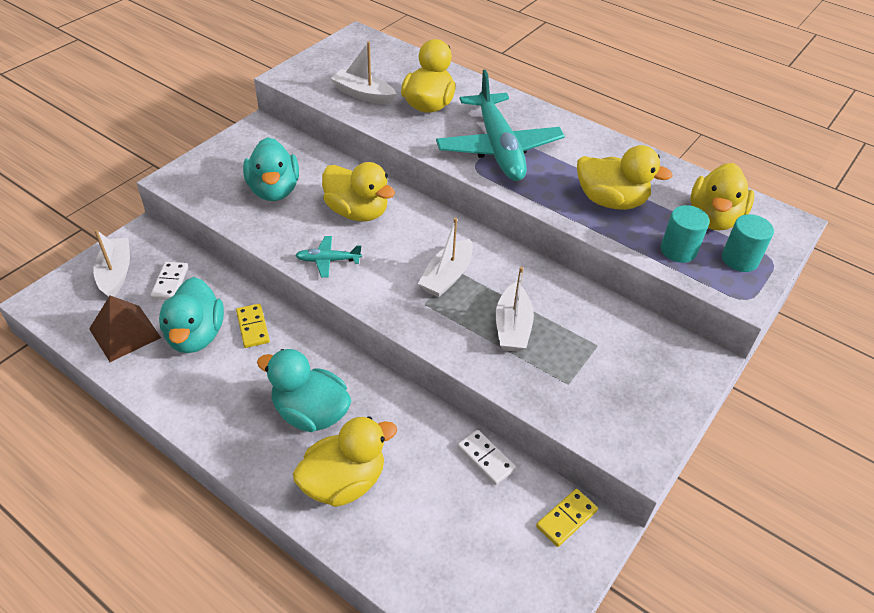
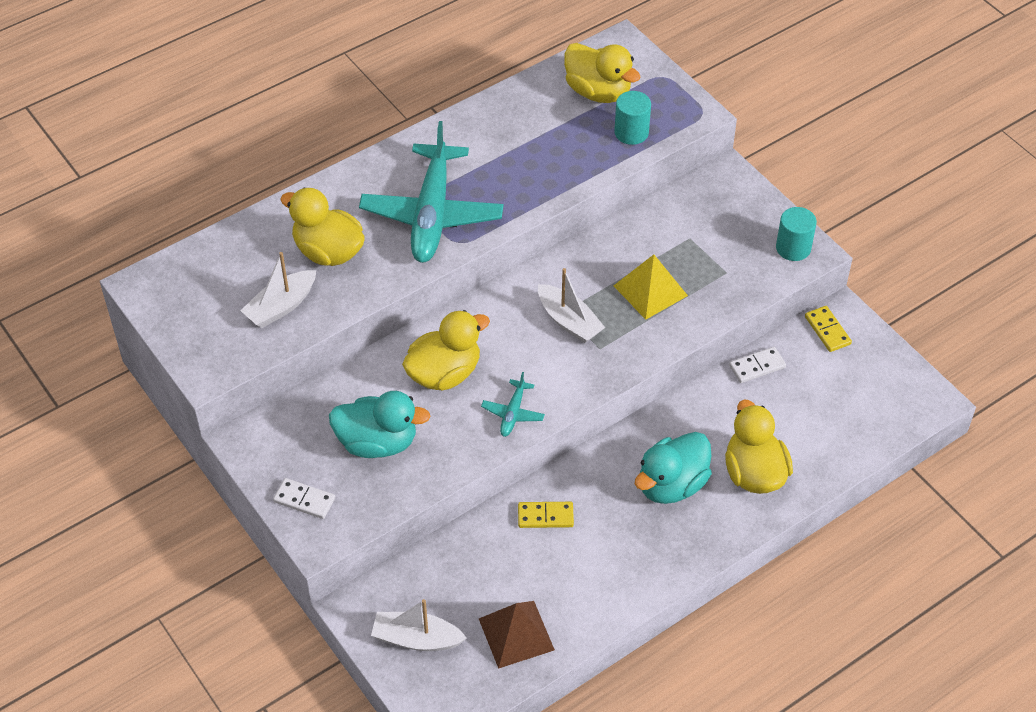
camera: 70 degrees left, 5 degrees up
white domino [150,262,188,300] -> white domino moved to [273,478,335,519]
turquoise duck [159,277,224,353] -> none
turquoise plane [436,70,565,181] -> turquoise plane turned 90 degrees clockwise [359,121,504,263]
white boat [496,267,534,352] -> yellow pyramid [614,255,688,320]
yellow duck [577,145,673,210] -> none
turquoise cylinder [722,214,774,272] -> turquoise cylinder moved to [776,207,817,261]

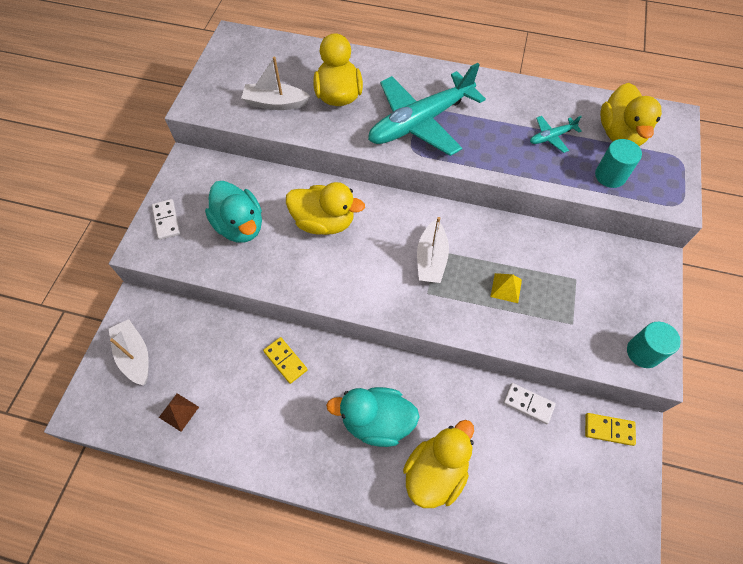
camera: 50 degrees right, 10 degrees up
brown pyramid [479,601,555,669] -> brown pyramid [159,393,199,432], size x0.59
turquoise plane [481,372,545,437] -> turquoise plane moved to [530,116,582,153]
yellow pyramid [614,255,688,320] -> yellow pyramid [490,273,522,303], size x0.59
yellow domino [805,306,852,352] -> yellow domino turned 75 degrees clockwise [585,413,636,446]

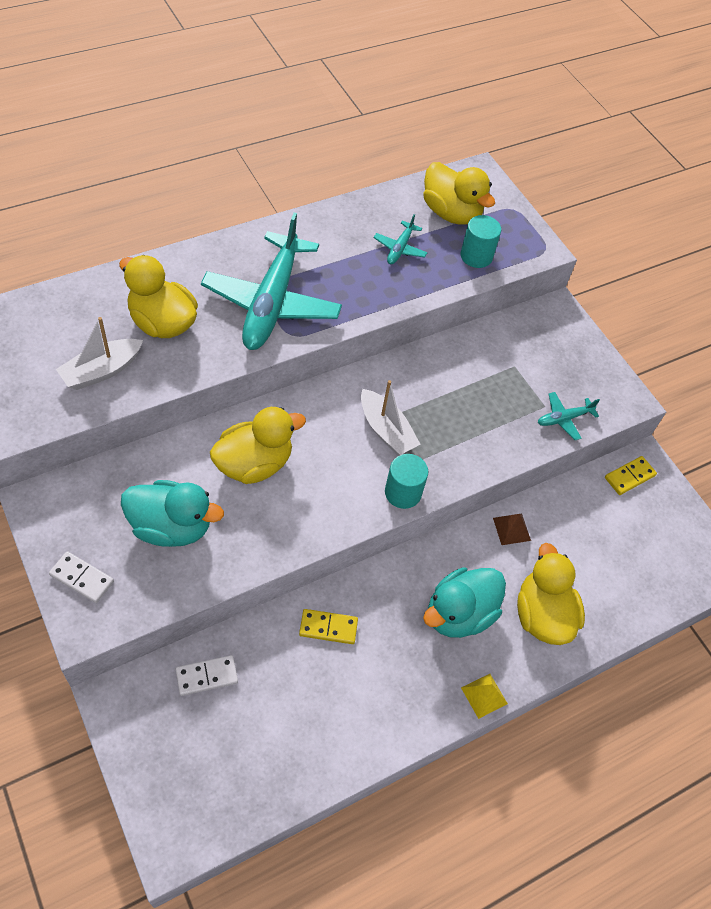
camera: 50 degrees left, 5 degrees down
white boat [109,319,149,385] -> none
brown pyramid [159,393,199,432] -> brown pyramid moved to [493,514,531,545]
yellow pyramid [490,273,522,303] -> yellow pyramid moved to [461,674,508,719]
white domino [503,383,556,424] -> white domino moved to [176,655,238,696]
turquoise cylinder [627,322,681,368] -> turquoise cylinder moved to [385,454,428,509]
none -> turquoise plane [538,392,600,440]

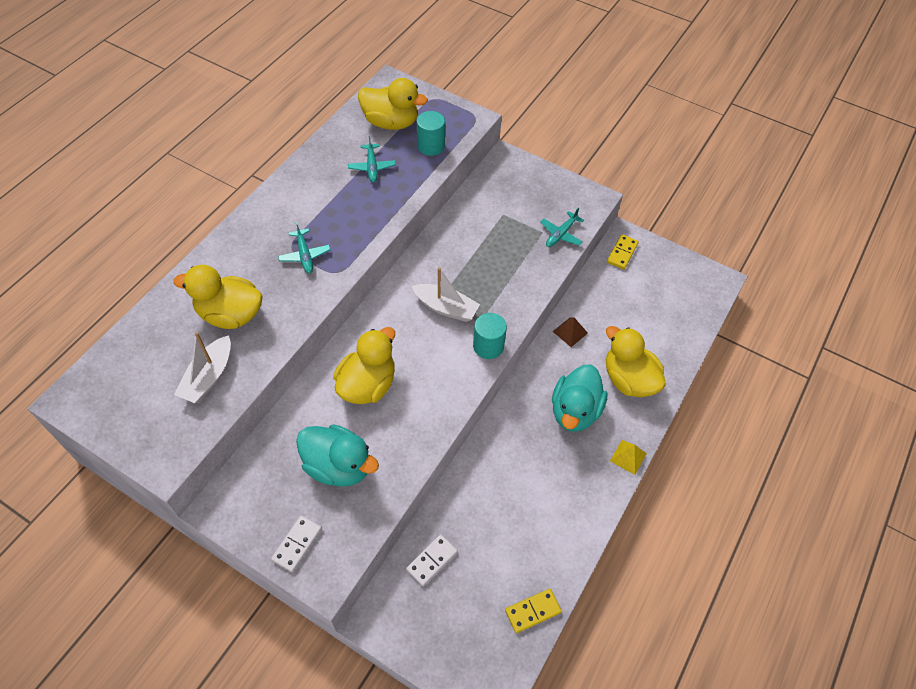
camera: 25 degrees left, 0 degrees up
white domino [49,551,114,603] -> white domino turned 60 degrees counterclockwise [271,515,322,572]
turquoise duck [121,480,224,547] -> turquoise duck turned 45 degrees clockwise [296,424,379,487]
turquoise plane [201,212,342,350] -> turquoise plane [278,222,331,274], size x0.42
yellow domino [299,609,358,644] -> yellow domino moved to [505,589,562,633]

